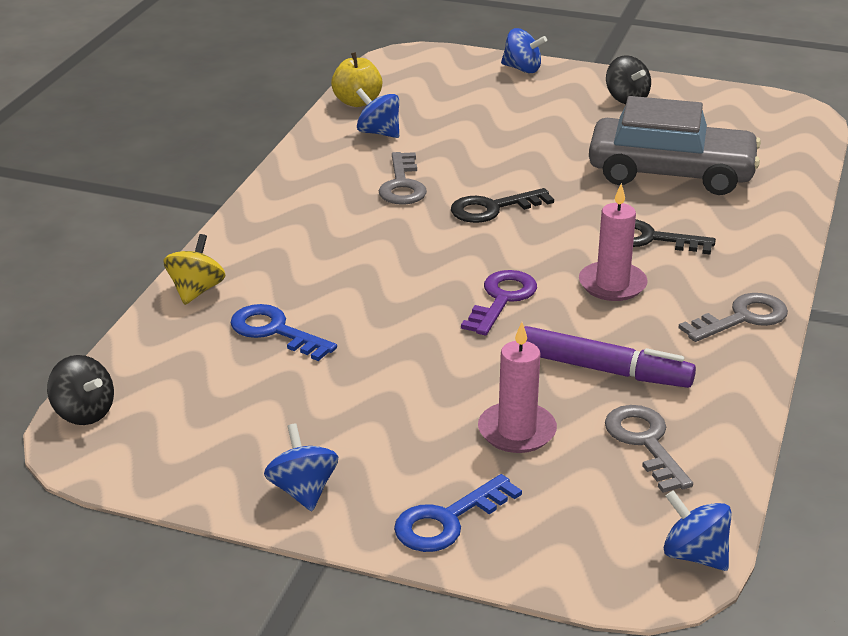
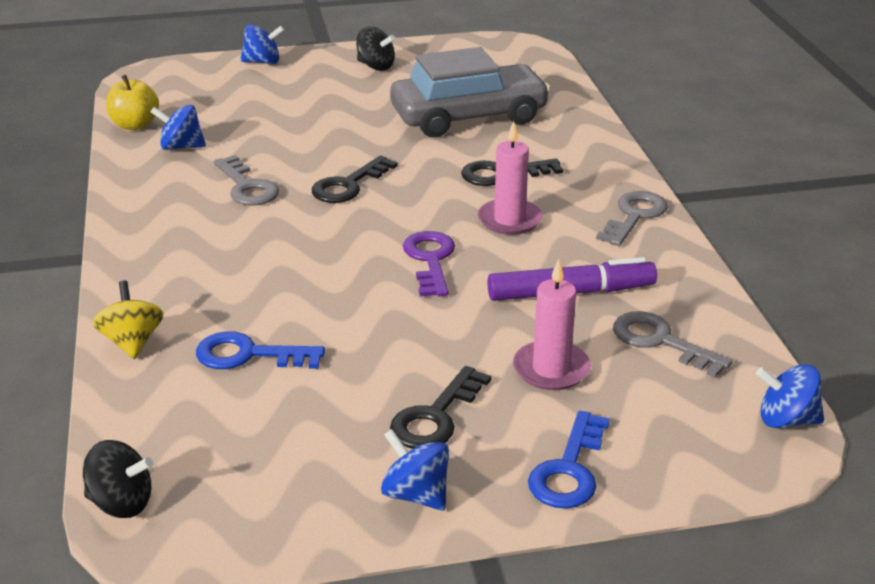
camera: 30 degrees left, 0 degrees up
none -> black key [390,366,491,449]

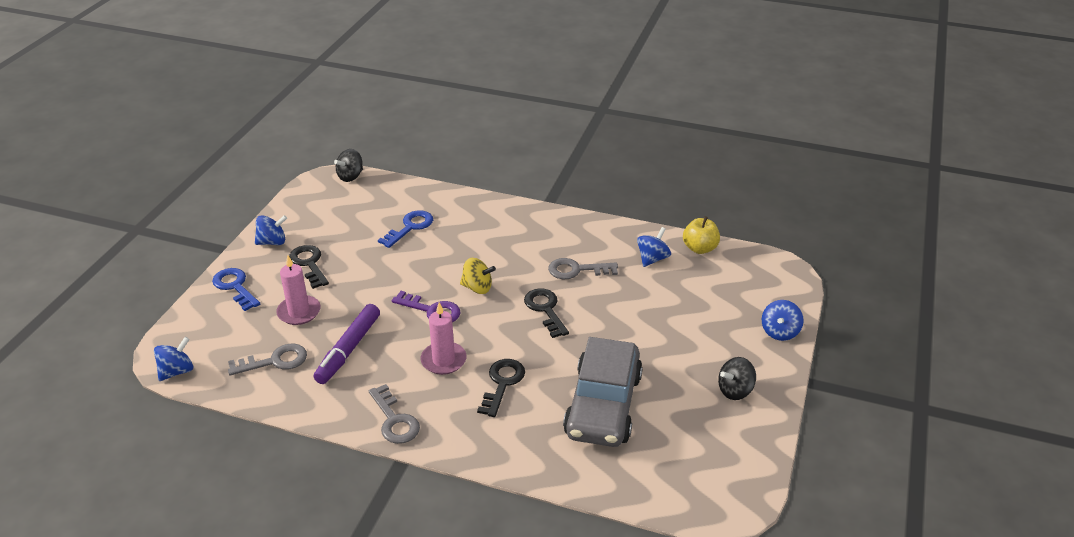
camera: 120 degrees right, 5 degrees up
yellow spinning top [93,281,164,359] -> yellow spinning top moved to [460,258,496,294]

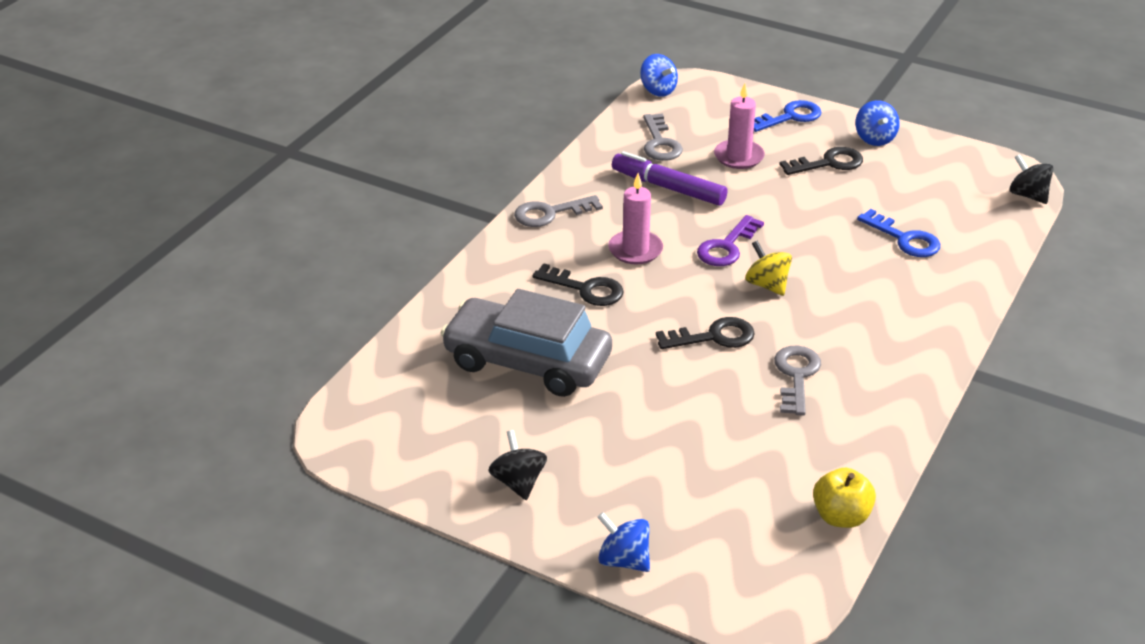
camera: 100 degrees right, 0 degrees up
yellow spinning top [460,258,496,294] -> yellow spinning top turned 120 degrees clockwise [745,241,792,296]
blue spinning top [637,227,671,267] -> none

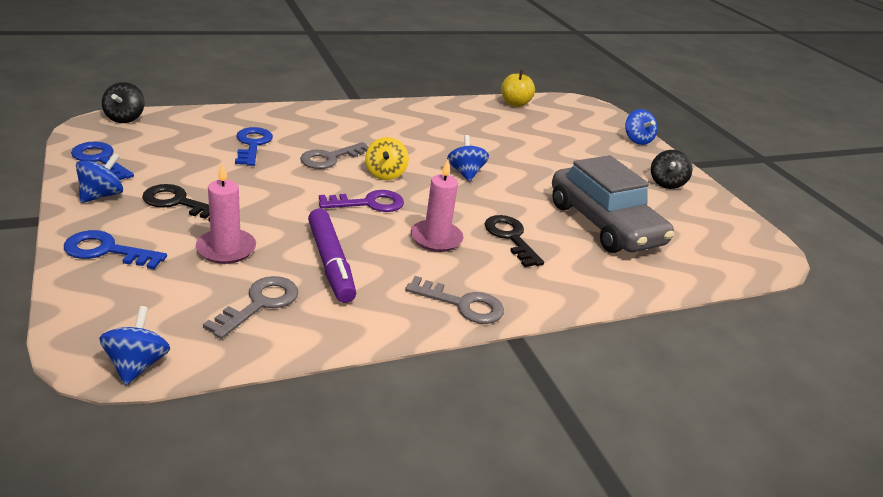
camera: 145 degrees left, 5 degrees down
black key [656,317,755,349] -> blue spinning top [447,135,489,182]
grey key [774,345,821,416] -> grey key moved to [300,142,369,169]
none -> blue key [71,142,134,180]

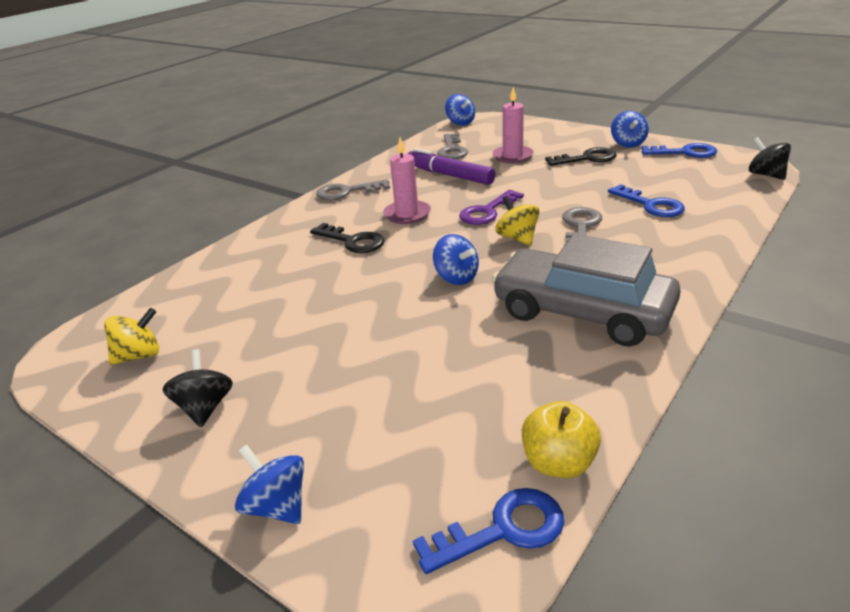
camera: 155 degrees right, 0 degrees up
blue key [64,230,167,269] -> blue key moved to [413,488,564,574]
grey car [552,155,674,253] -> grey car moved to [492,234,681,347]
none -> yellow spinning top [104,308,159,365]

